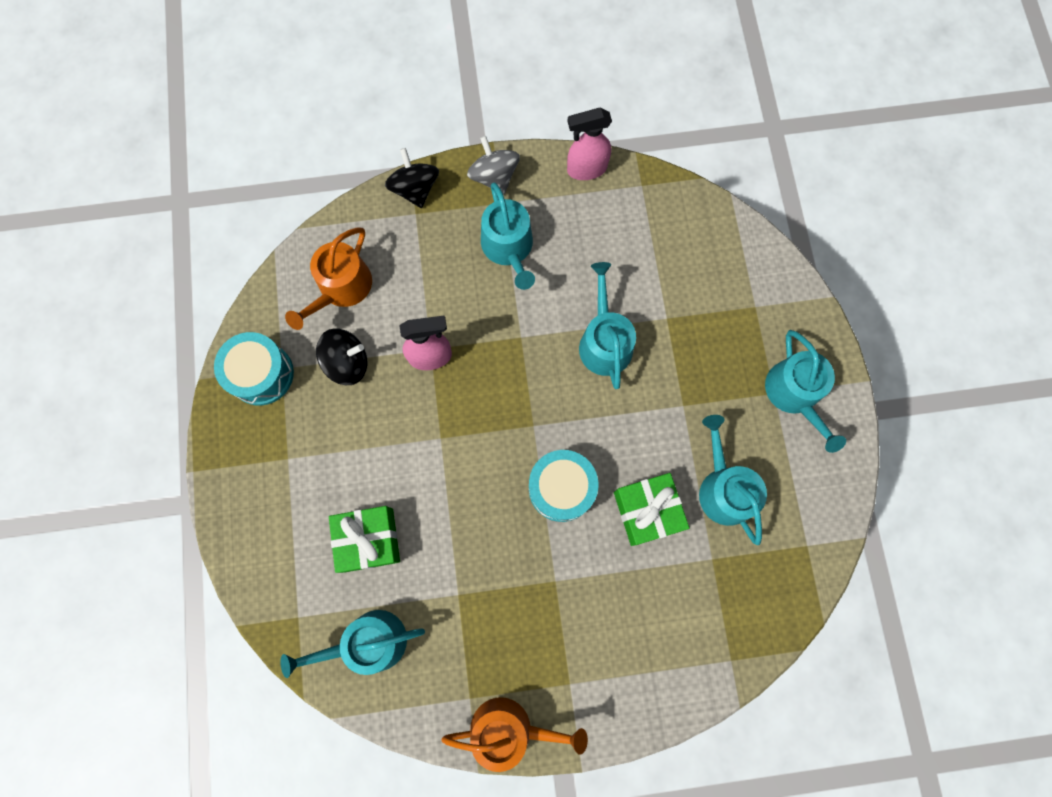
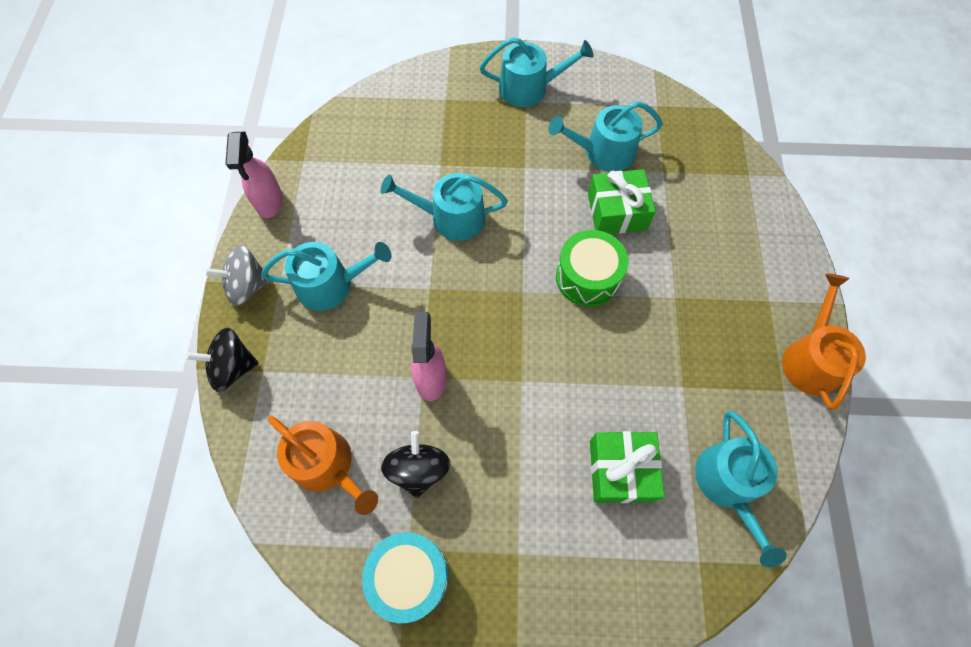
camera: 80 degrees left, 10 degrees down
turquoise drum [529,450,598,522] -> green drum [556,230,628,307]

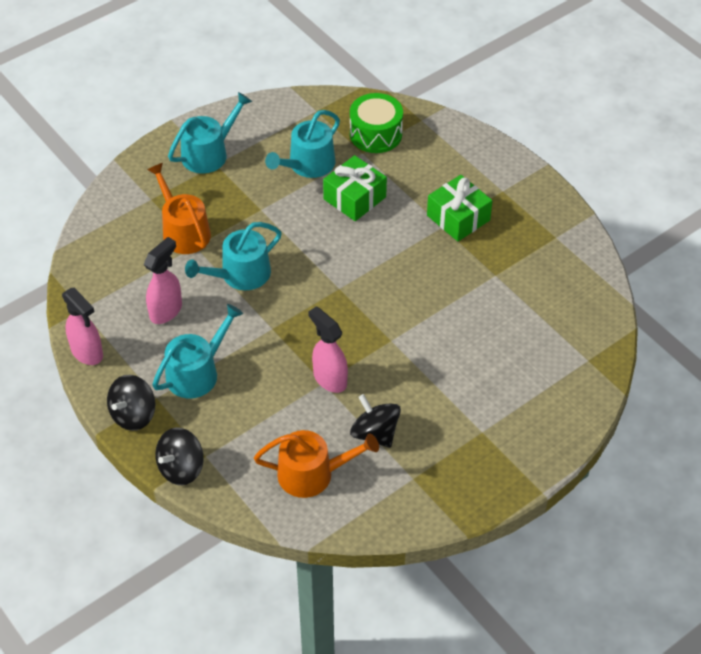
camera: 40 degrees left, 15 degrees down
grey spinning top [205,245,270,306] -> black spinning top [107,375,155,431]
turquoise drum [362,532,449,623] -> none
green drum [556,230,628,307] -> green drum moved to [350,93,403,153]
green gift [590,431,665,503] -> green gift moved to [427,175,492,241]
turquoise watering can [695,410,787,567] -> none
orange watering can [782,273,866,409] -> orange watering can moved to [147,163,211,254]
none -> pink spray bottle [144,237,182,324]

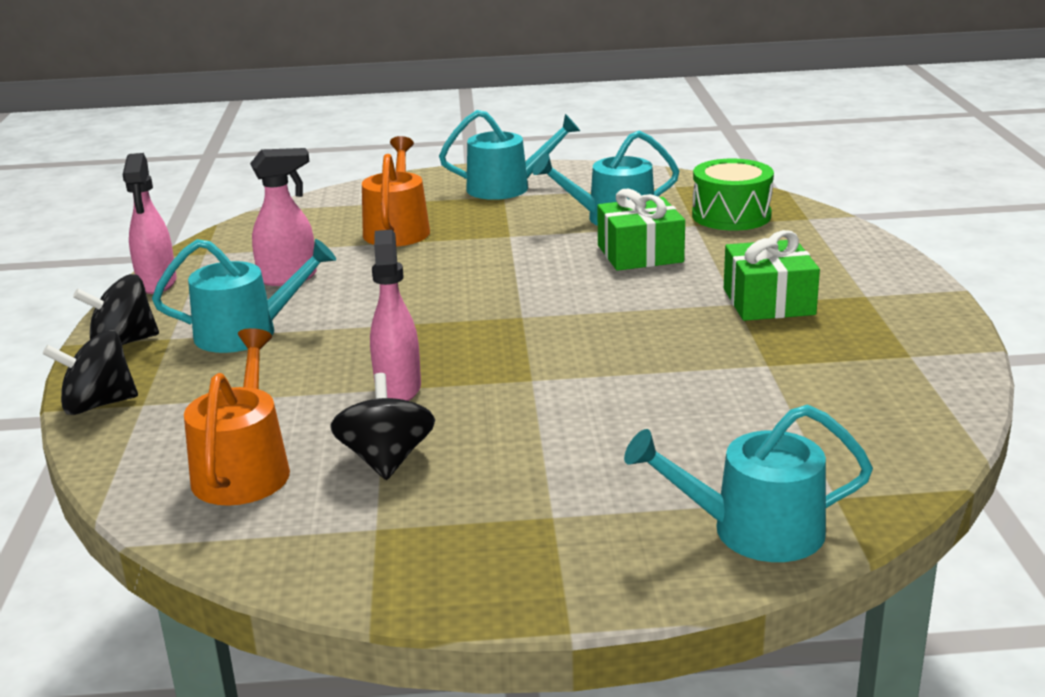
camera: 35 degrees right, 25 degrees down
turquoise watering can [185,222,282,290] -> turquoise watering can moved to [624,404,873,562]
orange watering can [254,430,379,498] -> orange watering can turned 120 degrees counterclockwise [184,328,290,506]

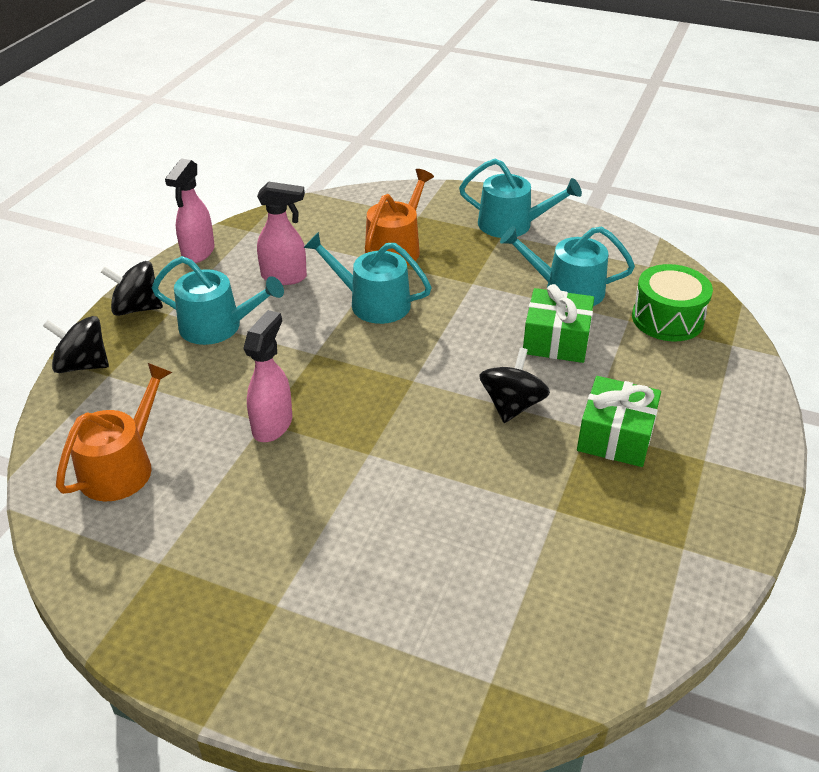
camera: 25 degrees right, 15 degrees up
black spinning top [330,373,435,480] -> black spinning top moved to [479,348,550,423]
turquoise watering can [624,404,873,562] -> turquoise watering can moved to [304,232,432,324]

